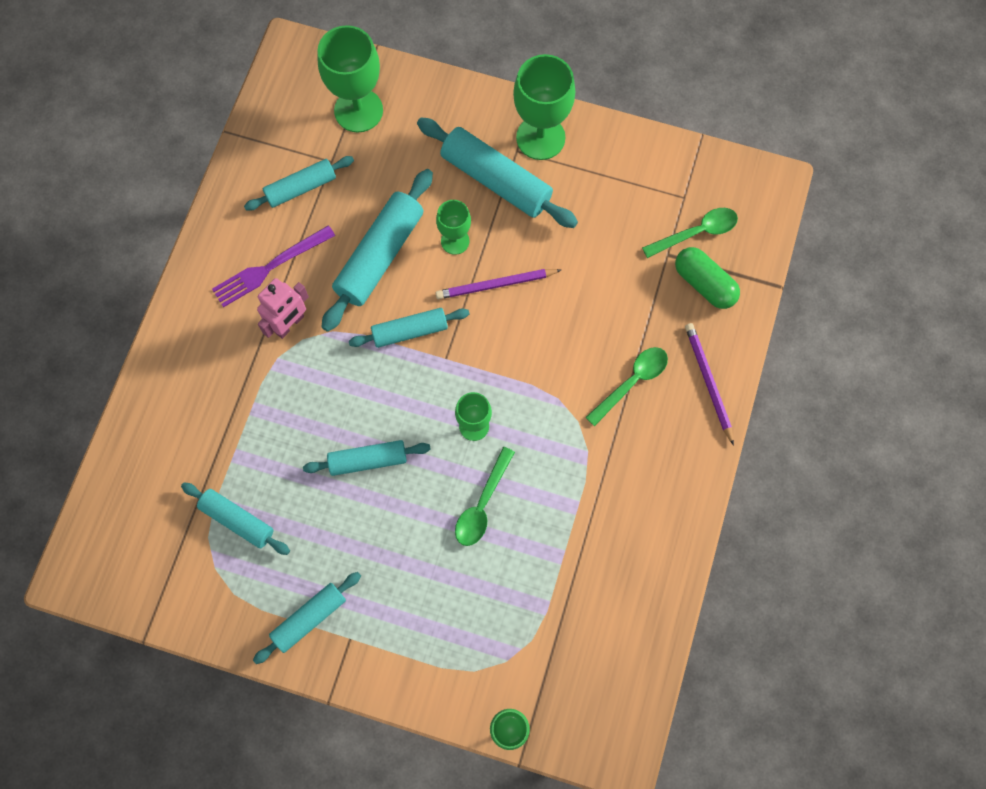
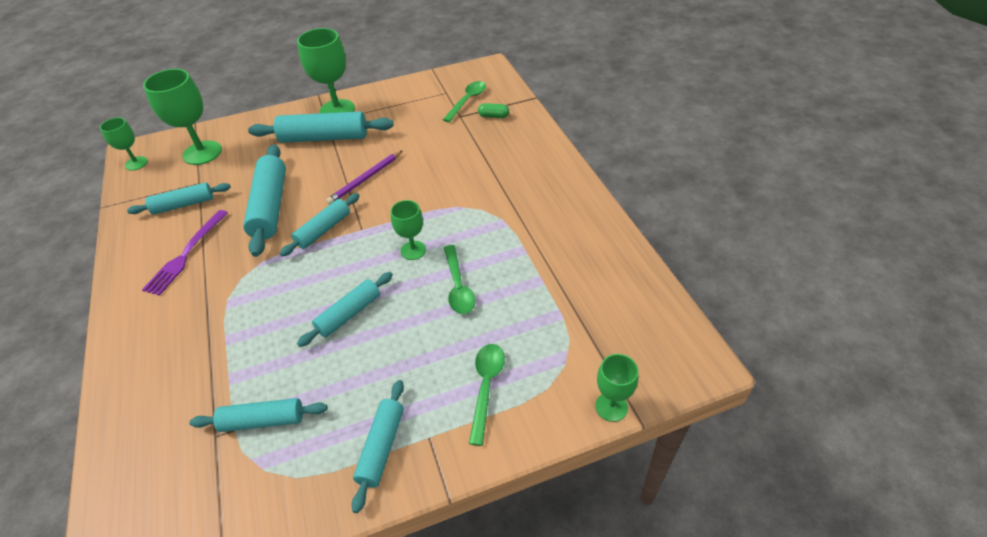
camera: 35 degrees left, 25 degrees down
turquoise rolling pin [244,156,354,211] -> turquoise rolling pin turned 45 degrees clockwise [127,182,231,215]
pink robot [257,278,309,339] -> none
green goblet [436,200,471,255] -> green goblet moved to [100,118,148,171]
green spoon [585,347,668,426] -> green spoon moved to [469,344,505,446]
green capsule [675,247,740,309] -> green capsule [478,103,509,118], size x0.59
purple pencil [685,323,734,446] -> none

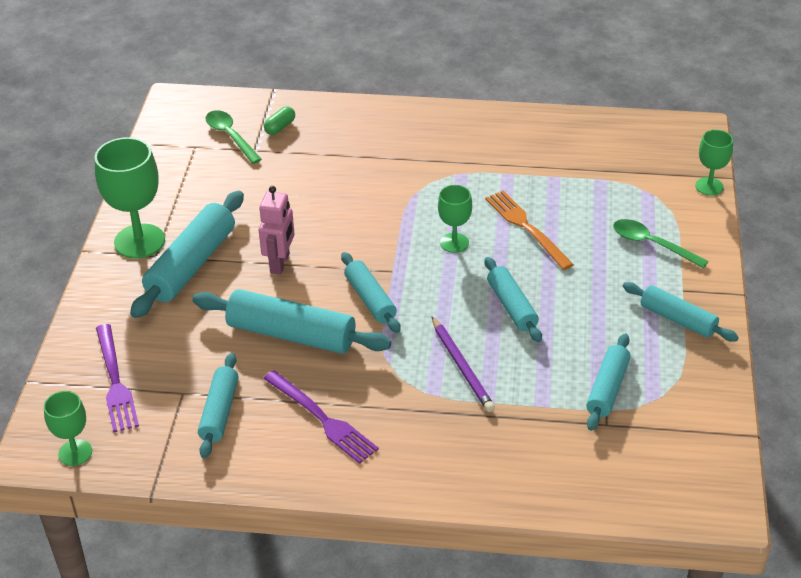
camera: 65 degrees left, 5 degrees down
green goblet [143,69,222,165] -> purple fork [96,324,139,432]
purple pencil [326,150,403,205] -> purple pencil moved to [432,317,495,412]
green spoon [444,245,476,314] -> orange fork [485,191,574,270]
none -> pink robot [259,186,295,275]

